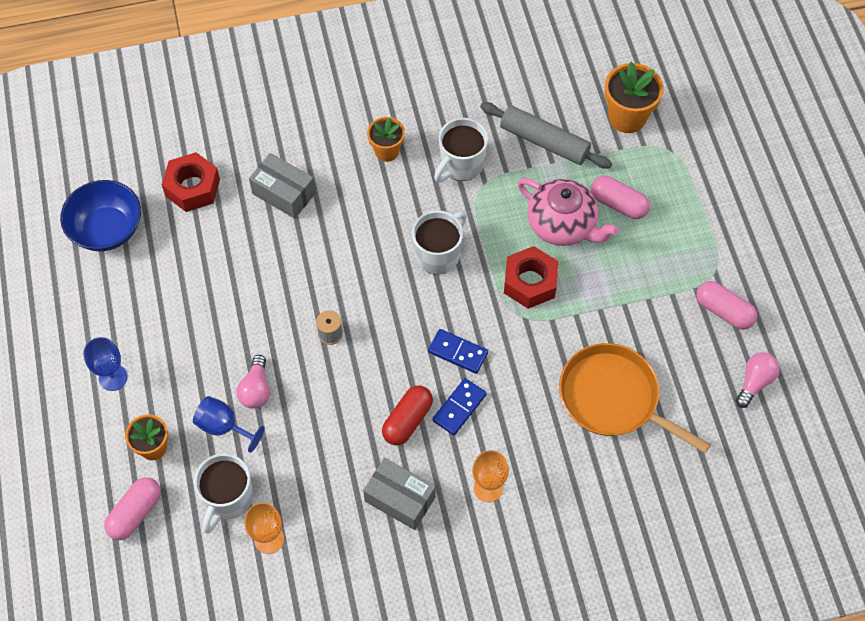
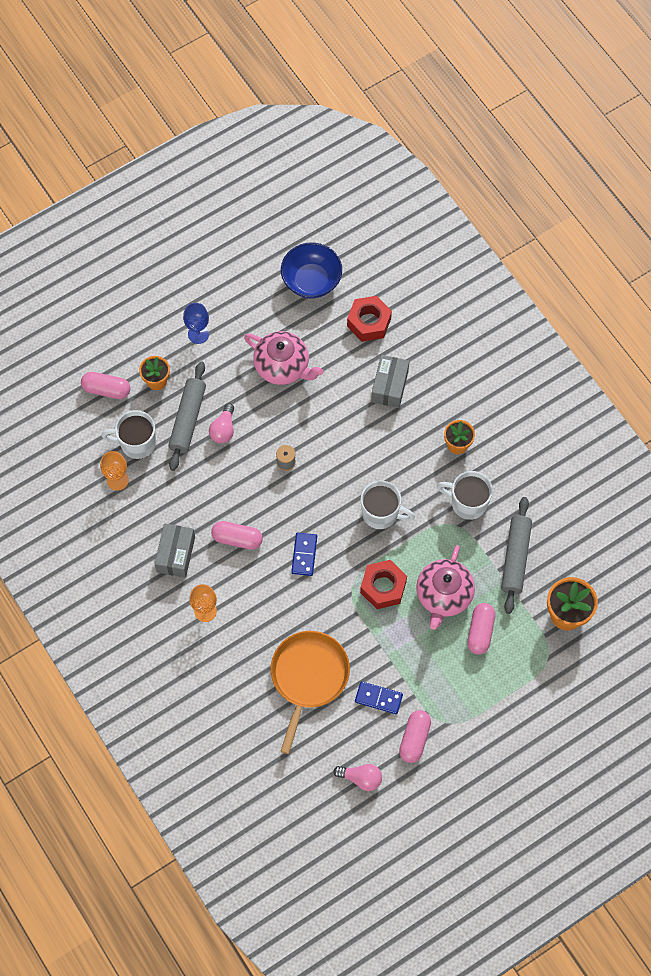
camera: 70 degrees right, 5 degrees up
blue goblet [193,396,265,453] -> grey rolling pin [168,361,206,471]
pink light bulb [236,355,270,409] -> pink light bulb turned 60 degrees counterclockwise [209,403,234,443]
red capsule [382,385,433,445] -> pink capsule [211,521,263,550]
blue domino [432,378,487,435] -> blue domino moved to [355,681,403,714]
none -> pink teapot [244,331,324,385]

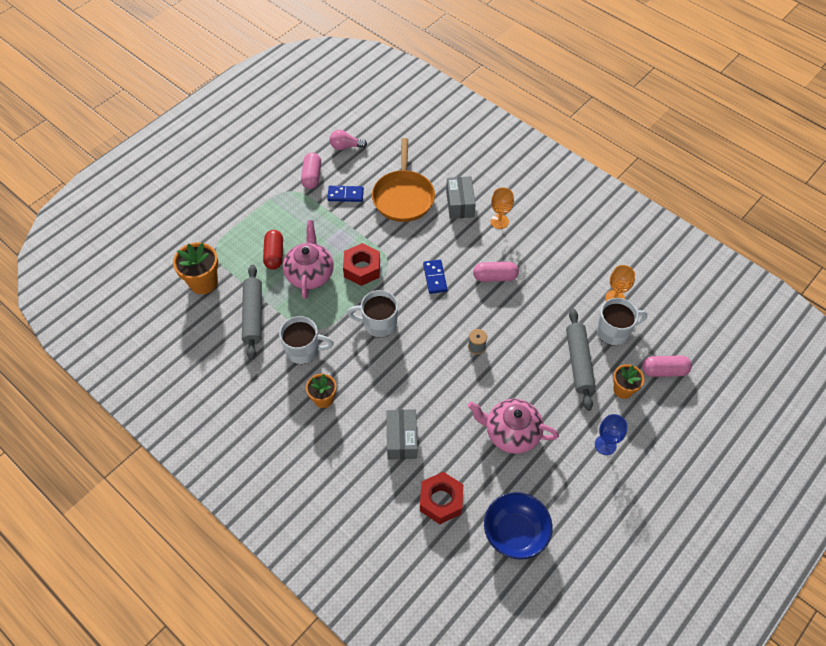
camera: 165 degrees right, 10 degrees down
grey box [155,523,195,578] -> grey box moved to [446,176,476,219]
pink light bulb [209,403,234,443] -> none
pink capsule [467,603,495,655] -> red capsule [263,230,283,270]

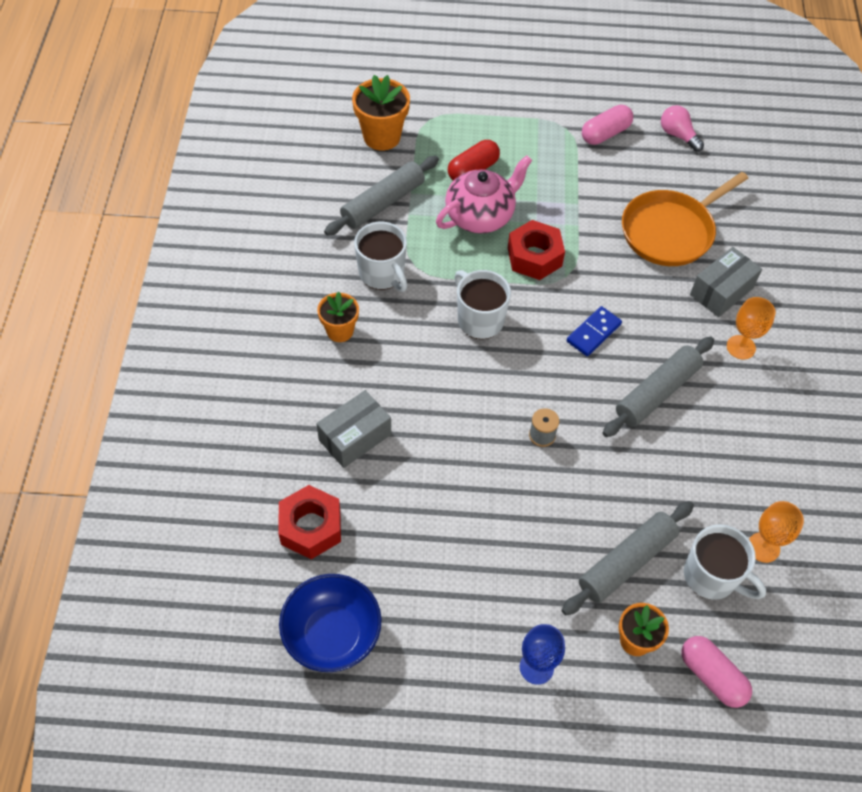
camera: 50 degrees right, 0 degrees up
blue domino [327,186,364,202] -> none
pink teapot [468,399,559,454] -> none
pink capsule [473,262,519,282] -> grey rolling pin [603,337,714,437]

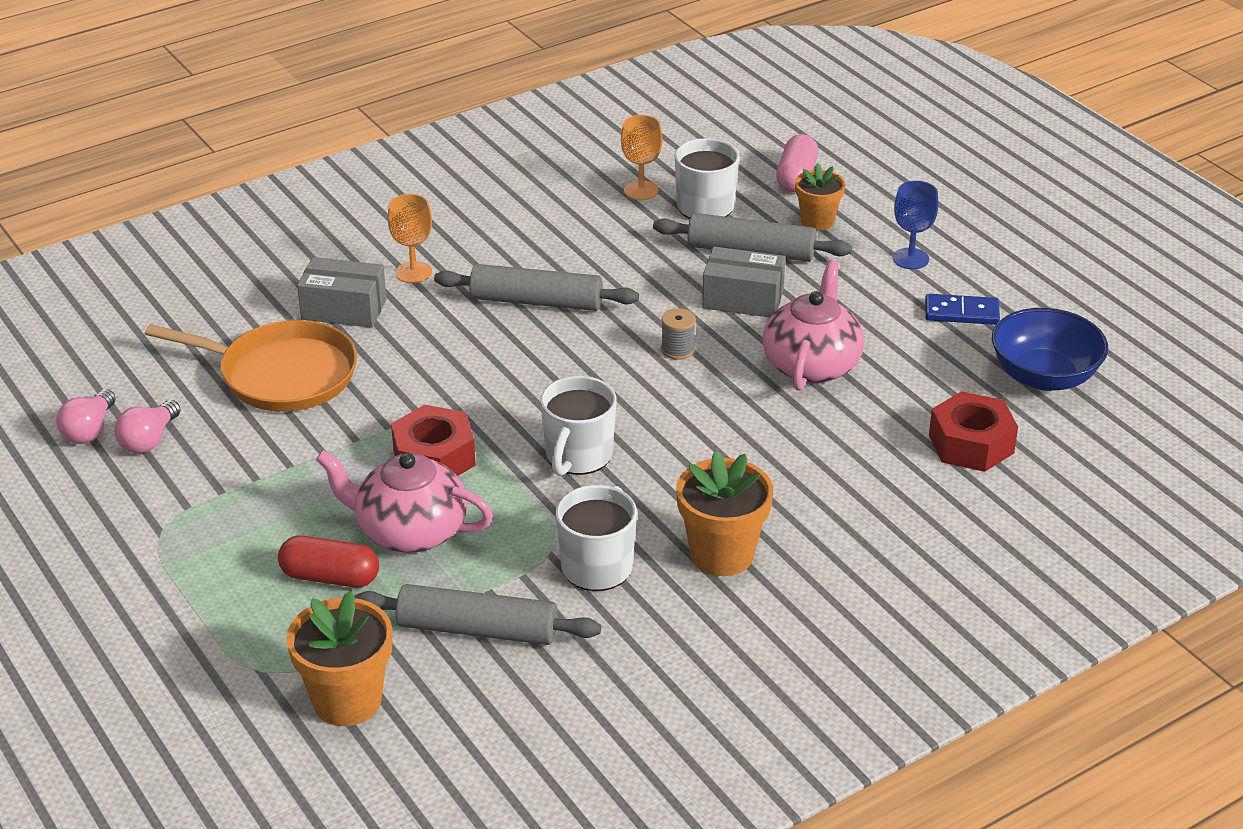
camera: 125 degrees left, 20 degrees down
grey box [316,390,391,468] -> grey box moved to [702,247,786,317]
orange flower pot [317,291,359,342] -> orange flower pot [676,451,773,576], size x1.56
blue domino [567,306,622,356] -> blue domino moved to [925,294,1000,325]
pink capsule [582,105,633,145] -> none
none -> pink light bulb [115,400,181,453]
none -> pink teapot [762,260,864,391]

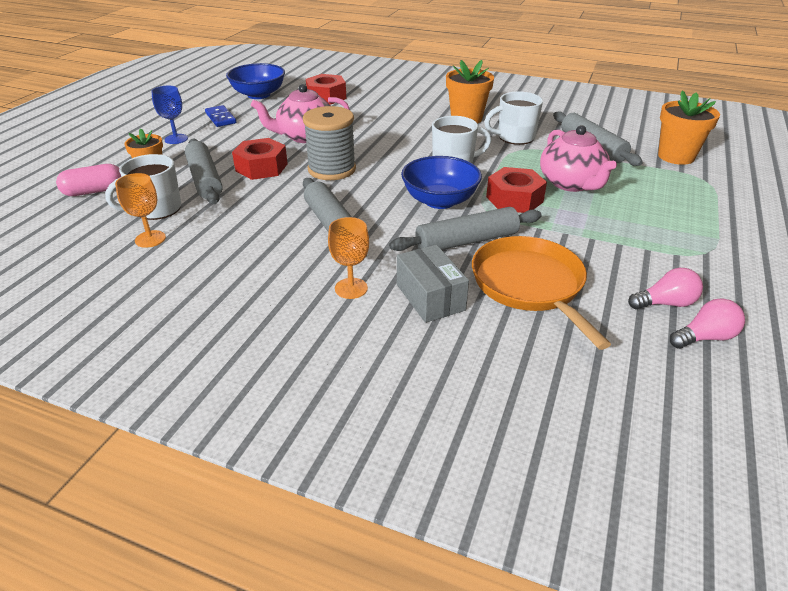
camera: 125 degrees left, 0 degrees up
red capsule [278,535,379,588] -> none
grey spool [661,308,696,360] -> grey spool [303,106,356,180], size x2.22
grey box [702,247,786,317] -> red nut [232,138,288,180]
none -> grey rolling pin [389,207,542,251]
none -> blue bowl [401,156,482,209]

